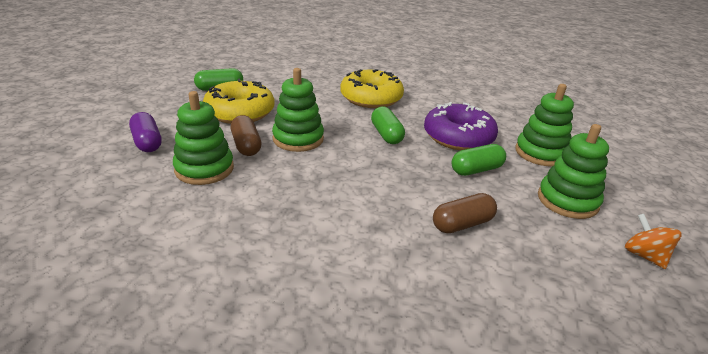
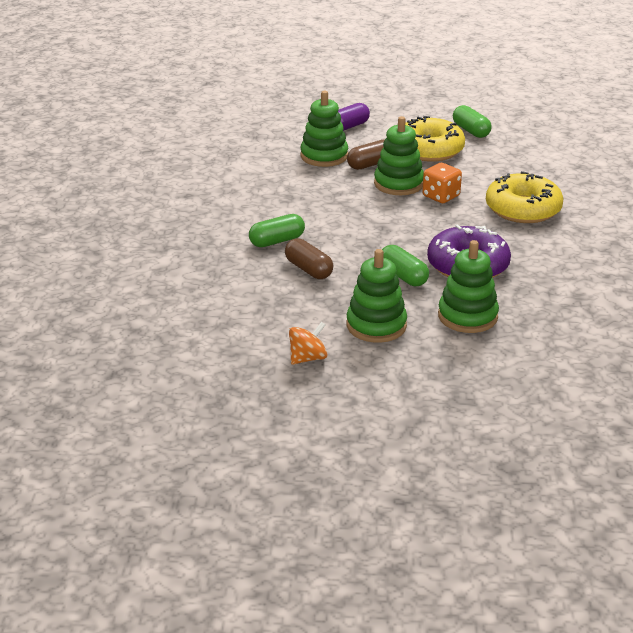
camera: 80 degrees right, 0 degrees up
green capsule [371,106,405,144] -> green capsule moved to [249,214,305,247]
none -> orange dice [422,163,462,203]

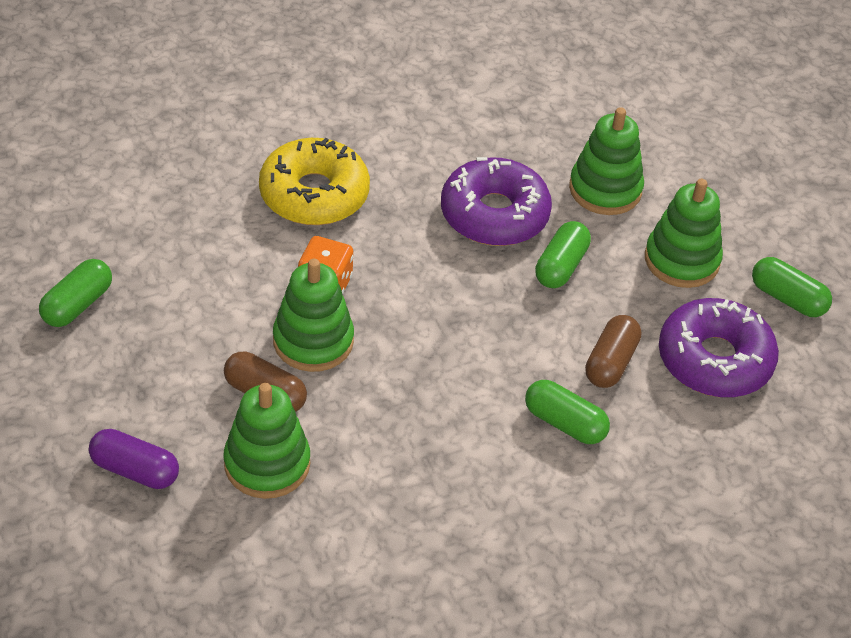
camera: 120 degrees left, 15 degrees up
orange spinning top [289,322,327,365] -> green capsule [752,257,832,317]
yellow donut [405,116,465,162] -> none
none -> purple donut [659,298,779,397]

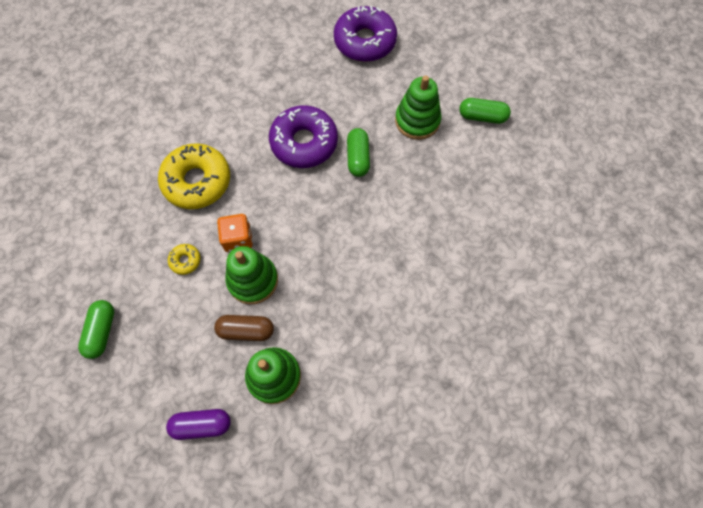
camera: 25 degrees left, 20 degrees up
green capsule [525,380,610,444] -> none
green stacking toy [569,107,644,215] -> none
brown capsule [585,315,641,388] -> none
purple donut [659,298,779,397] -> purple donut moved to [334,6,397,62]
none -> yellow donut [168,244,200,275]

